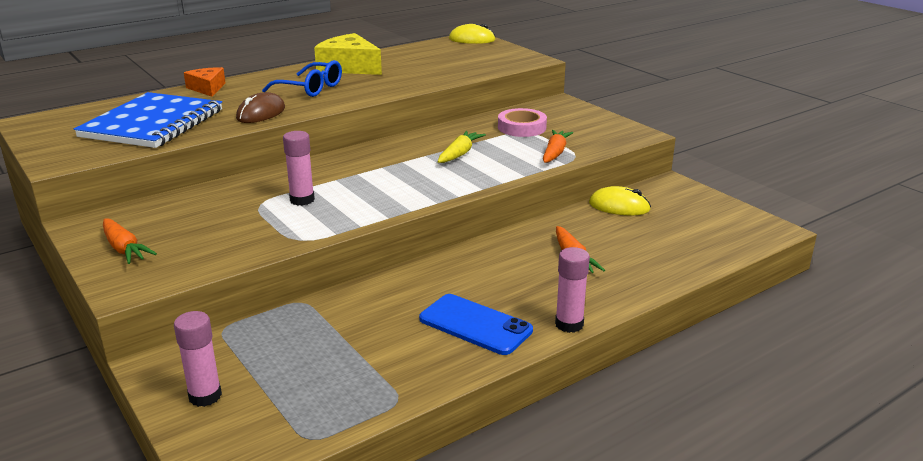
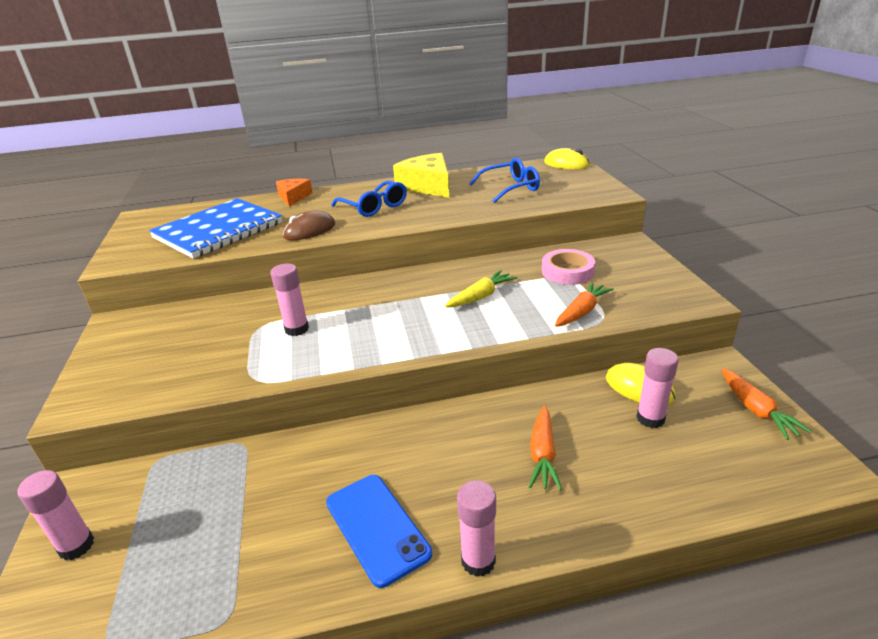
camera: 25 degrees right, 5 degrees up
orange carrot [103,219,157,264] -> orange carrot moved to [721,369,812,440]
none -> blue glasses [469,158,540,203]
none -> pink glue stick [637,348,679,428]

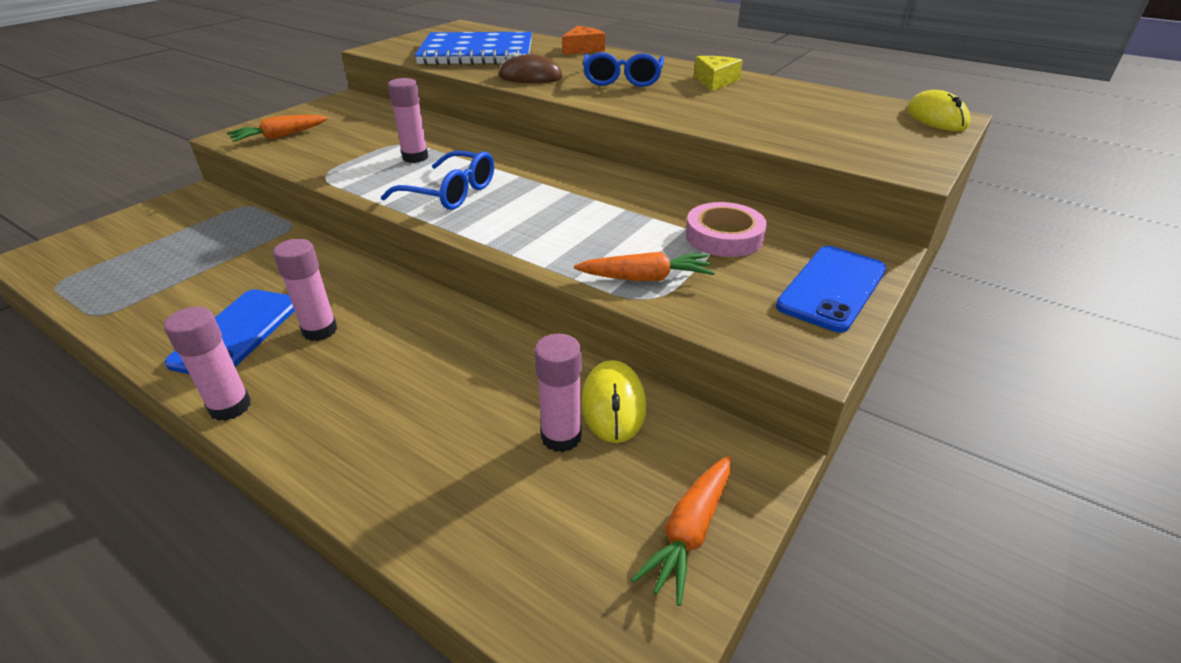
camera: 45 degrees right, 5 degrees up
pink glue stick [17,470,94,560] -> pink glue stick moved to [273,239,337,341]
yellow cheese [393,153,449,198] -> yellow cheese [694,56,743,91], size x0.60
yellow carrot [445,270,517,307] -> none
blue glasses [469,158,540,203] -> blue glasses moved to [381,151,494,210]
orange carrot [529,406,562,490] -> orange carrot moved to [227,115,328,142]
none -> blue phone [776,246,887,332]

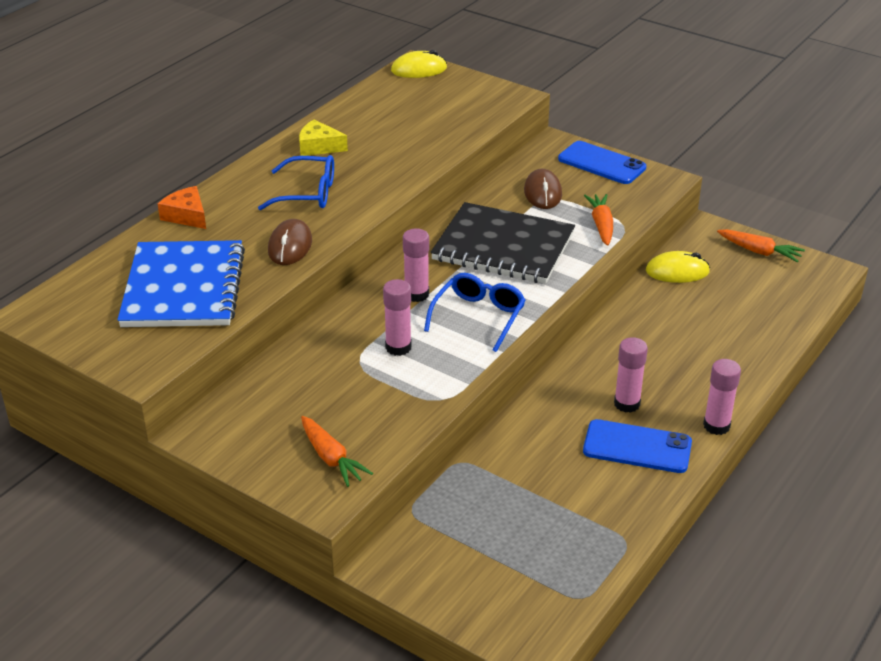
camera: 90 degrees left, 0 degrees up
pink glue stick [534,334,582,452] -> pink glue stick moved to [403,228,429,302]
pink tape [686,202,767,257] -> brown mouse [524,169,562,209]
none -> black notebook [431,202,575,284]

